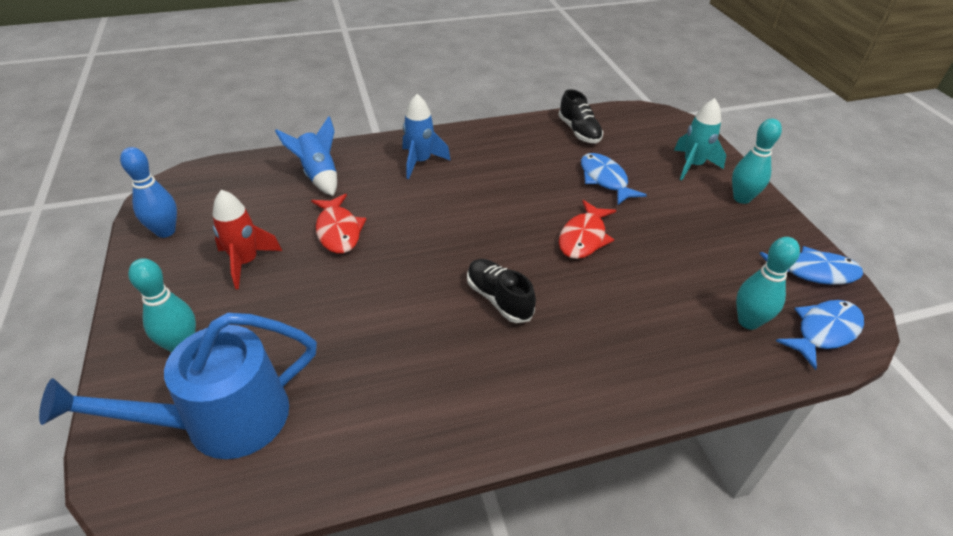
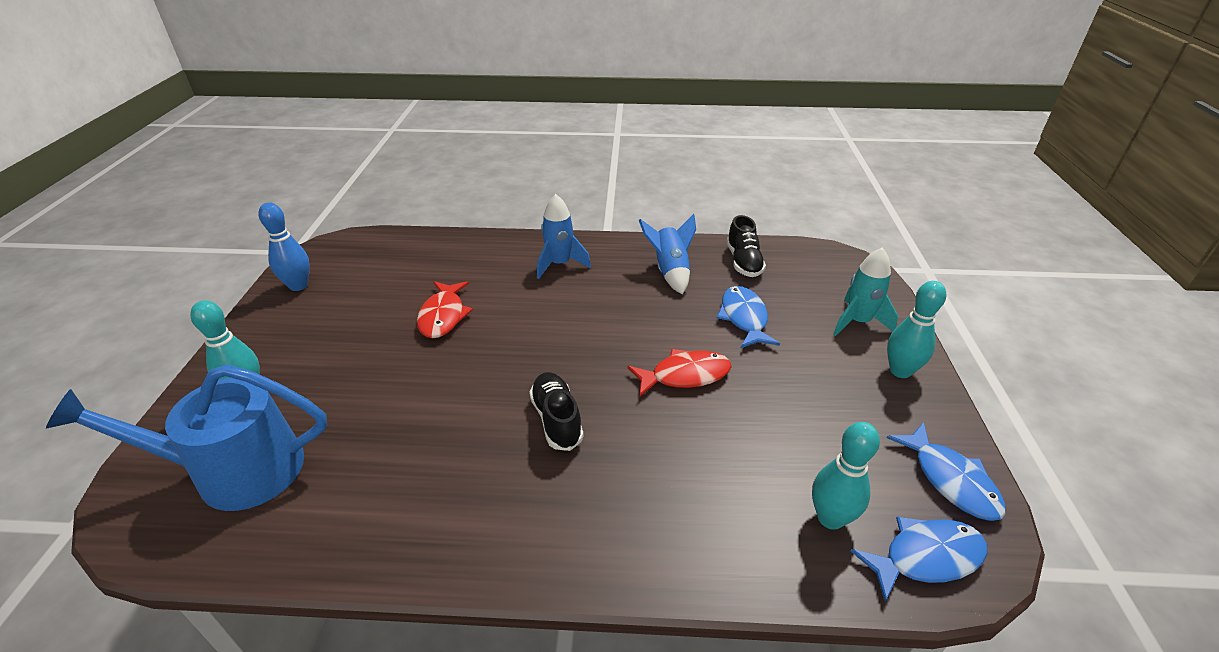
camera: 20 degrees right, 5 degrees down
red rocket [212,190,282,289] -> none
blue rocket [275,116,337,196] -> blue rocket moved to [639,214,696,294]
red fish [559,200,616,259] -> red fish turned 150 degrees counterclockwise [627,349,732,397]
blue fish [760,246,863,285] -> blue fish turned 45 degrees clockwise [887,422,1006,521]

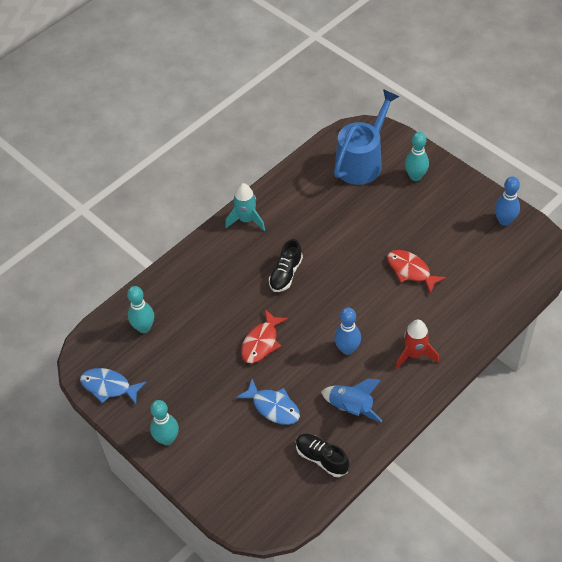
camera: 135 degrees right, 15 degrees up
black shoe [529,372,584,451] -> black shoe turned 90 degrees clockwise [269,239,303,292]
blue rocket [537,194,591,279] -> red rocket [395,320,439,369]
turquoise rocket [833,247,898,336] -> turquoise rocket moved to [225,183,265,231]
blue fish [850,517,987,602] -> none
none -> blue bowling pin [334,308,361,355]

